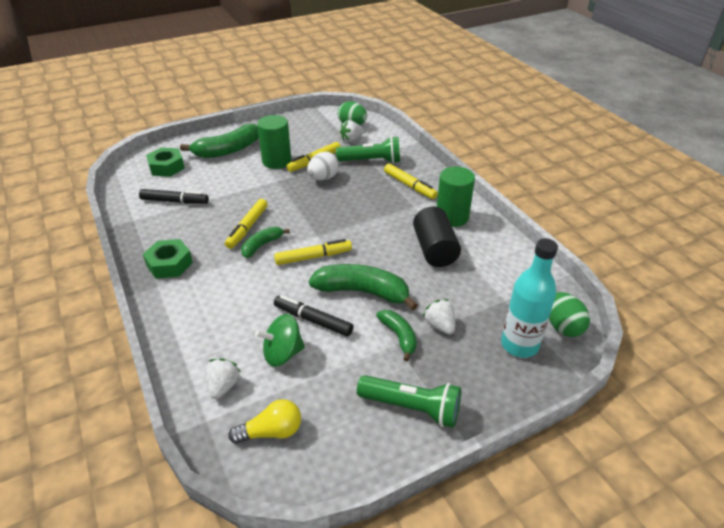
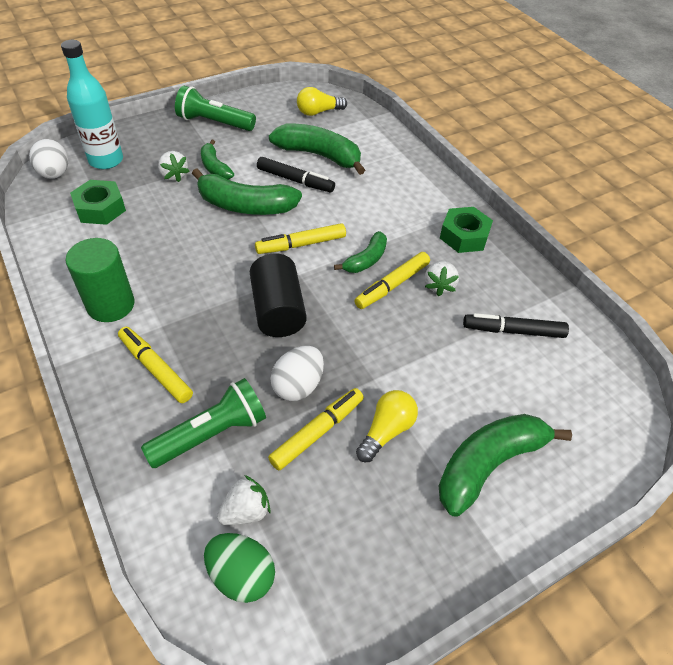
camera: 175 degrees right, 10 degrees up
green nut [146,147,185,177] -> green nut moved to [70,180,126,225]
white strawberry [205,358,241,399] -> white strawberry moved to [425,261,459,296]
yellow marker [225,199,268,249] -> yellow marker turned 150 degrees counterclockwise [354,252,430,309]
green spinning top [255,314,305,367] -> green banana [269,124,365,175]
green cylinder [257,115,291,169] -> yellow light bulb [356,390,418,462]
green flashlight [336,136,400,163] -> green flashlight turned 150 degrees clockwise [141,378,266,468]
black cylinder [413,206,461,267] -> black cylinder moved to [250,253,307,337]
green egg [549,292,590,337] -> white egg [29,139,68,179]

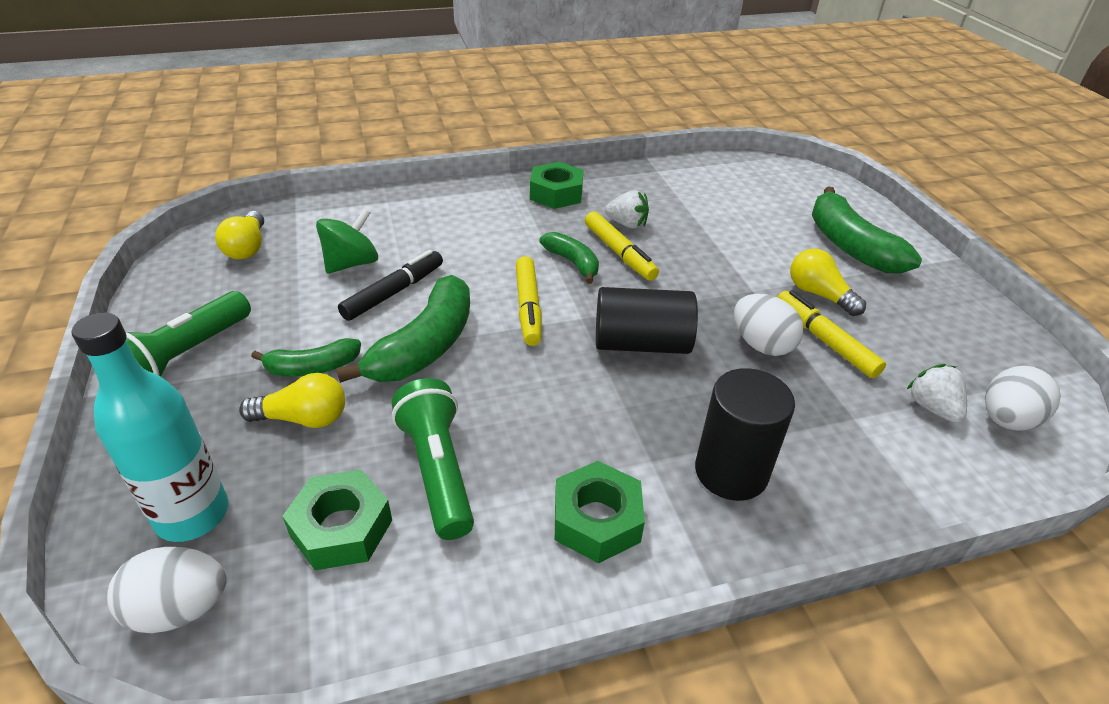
camera: 75 degrees left, 10 degrees down
green cylinder [65,238,135,322] -> green nut [555,461,645,563]
yellow marker [118,327,193,403] -> black cylinder [695,368,795,501]
green flashlight [141,378,266,468] -> green flashlight moved to [392,378,474,540]
white strawberry [158,151,189,182] -> yellow light bulb [239,373,345,428]
green egg [204,533,275,603] -> white egg [985,365,1061,431]
green banana [269,124,365,175] -> green spinning top [316,209,378,274]
black marker [463,313,569,338] -> none

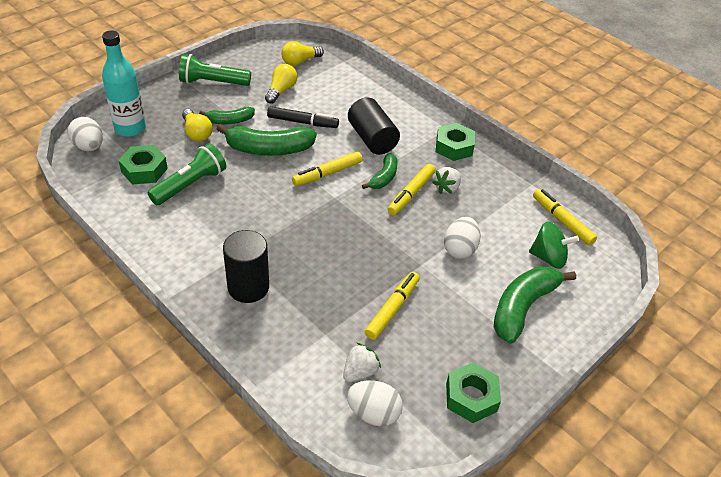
camera: 60 degrees right, 5 degrees up
green banana [251,338,361,376] -> green banana turned 60 degrees counterclockwise [199,107,255,124]
green spinning top [316,209,378,274] -> green spinning top moved to [529,222,579,269]
green nut [555,461,645,563] -> green nut moved to [446,362,501,423]
black cylinder [596,287,698,354] -> black cylinder moved to [348,97,400,155]
white strawberry [605,190,649,229] -> white strawberry turned 45 degrees clockwise [432,167,461,194]
white egg [734,294,804,356] -> white egg moved to [444,217,481,259]
yellow light bulb [790,249,866,316] -> yellow light bulb moved to [265,64,297,104]
none -> yellow marker [533,189,597,246]

